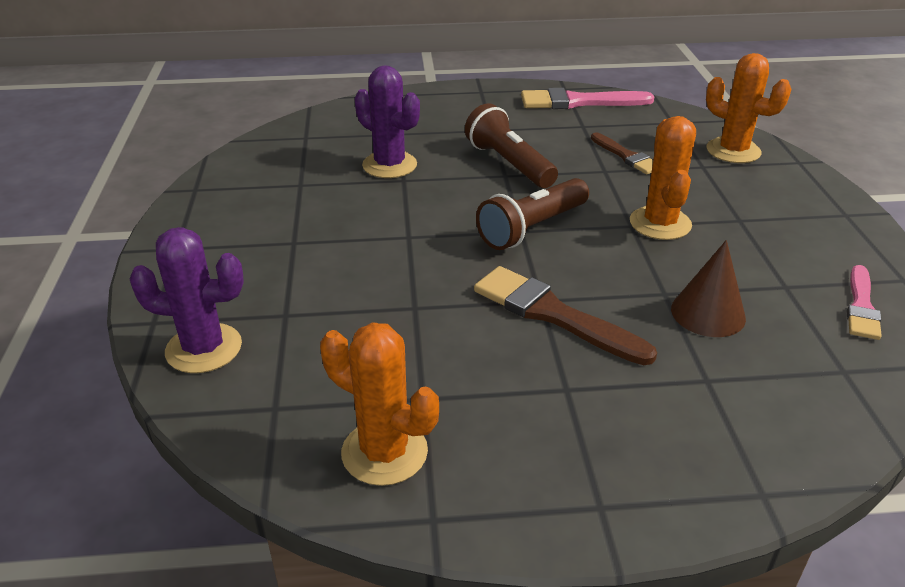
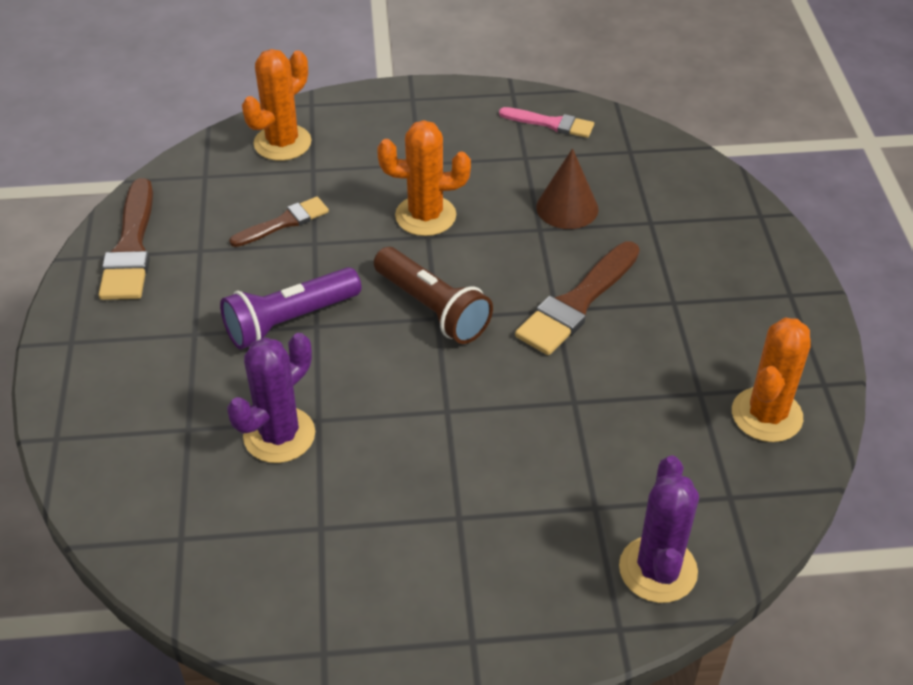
camera: 90 degrees left, 10 degrees up
brown flashlight [465,103,558,188] -> purple flashlight [220,267,361,350]
pink brush [521,88,654,109] -> brown brush [99,178,153,300]

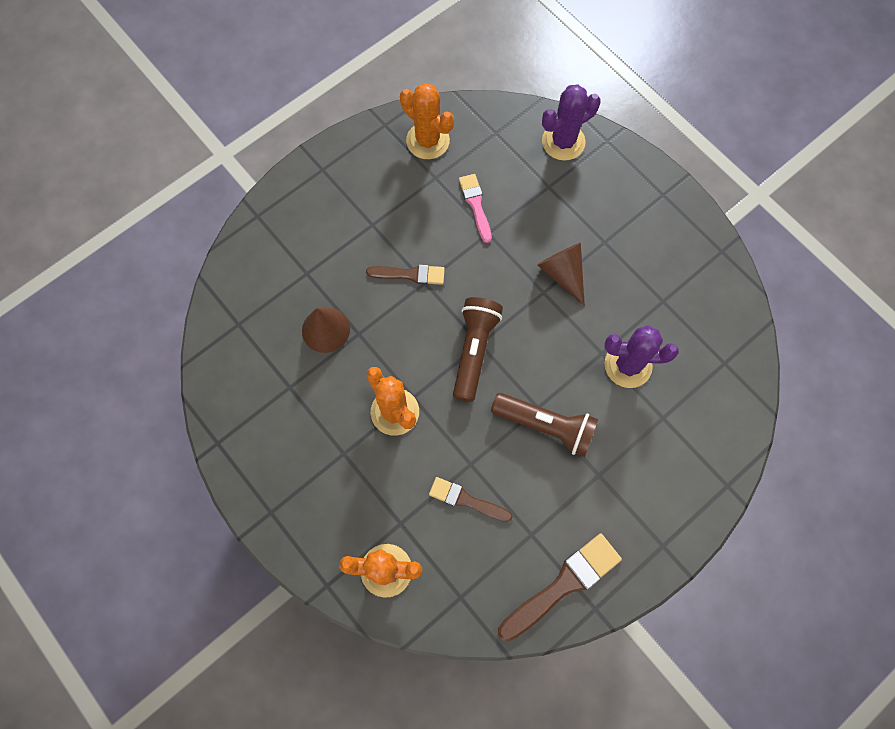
camera: 125 degrees left, 25 degrees up
purple flashlight [220,267,361,350] -> brown flashlight [491,393,598,457]
pink brush [499,107,594,138] -> pink brush moved to [459,174,492,243]
brown brush [515,241,640,355] -> brown brush [366,265,445,285], size x0.61
orange cactus [732,318,811,442] -> orange cactus turned 45 degrees clockwise [400,83,454,159]
none -> brown cone [537,243,585,306]

